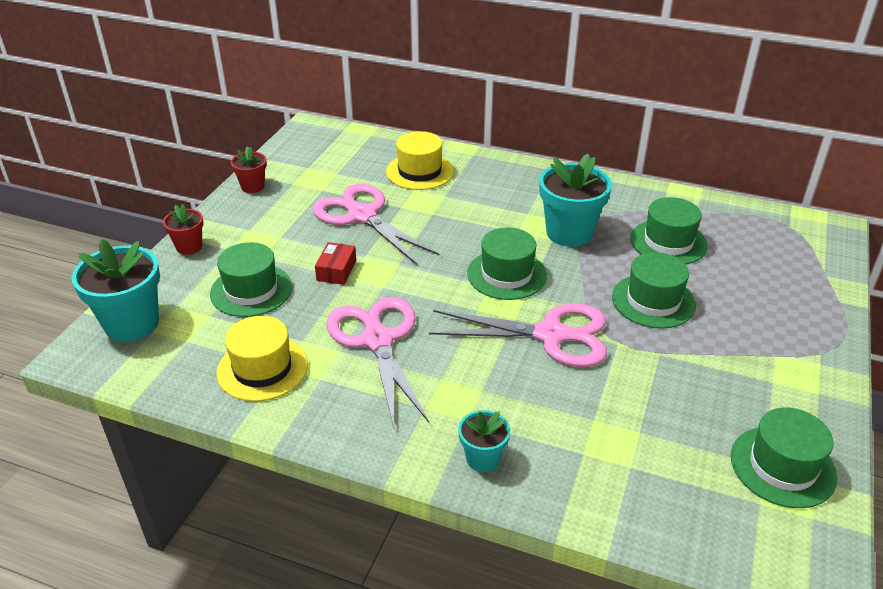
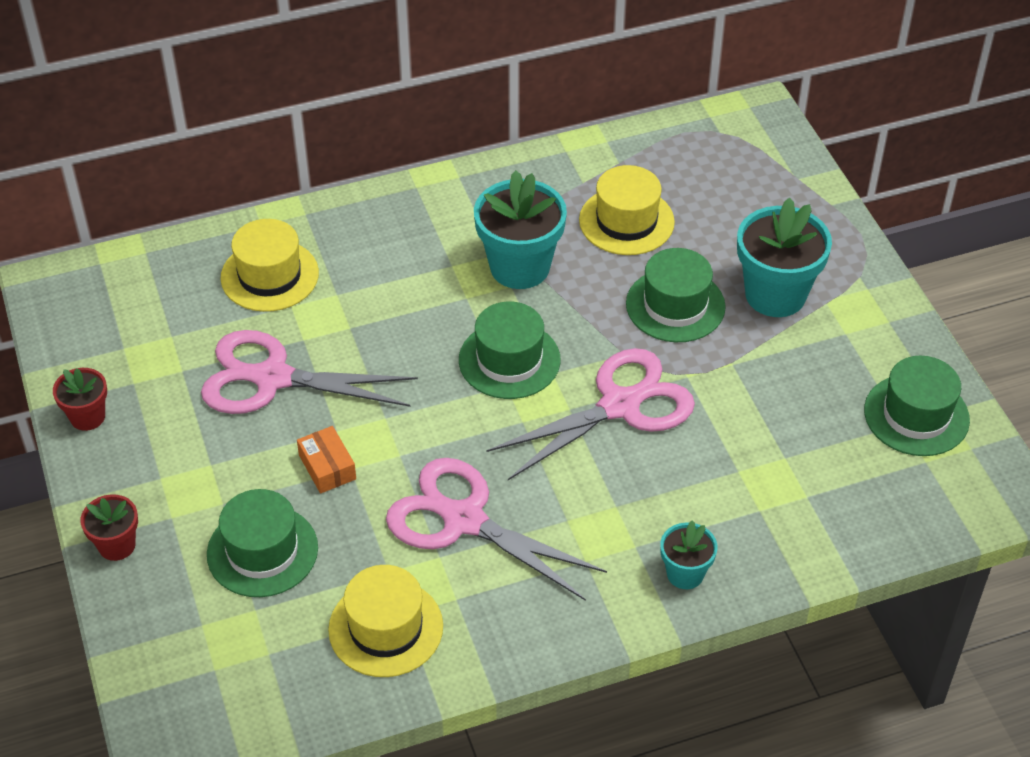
camera: 40 degrees left, 10 degrees up
turquoise flower pot [72,239,160,342] -> turquoise flower pot moved to [737,198,832,317]
red box [315,242,356,285] -> orange box [297,426,356,494]
green hat [630,197,708,265] -> yellow hat [579,165,675,255]

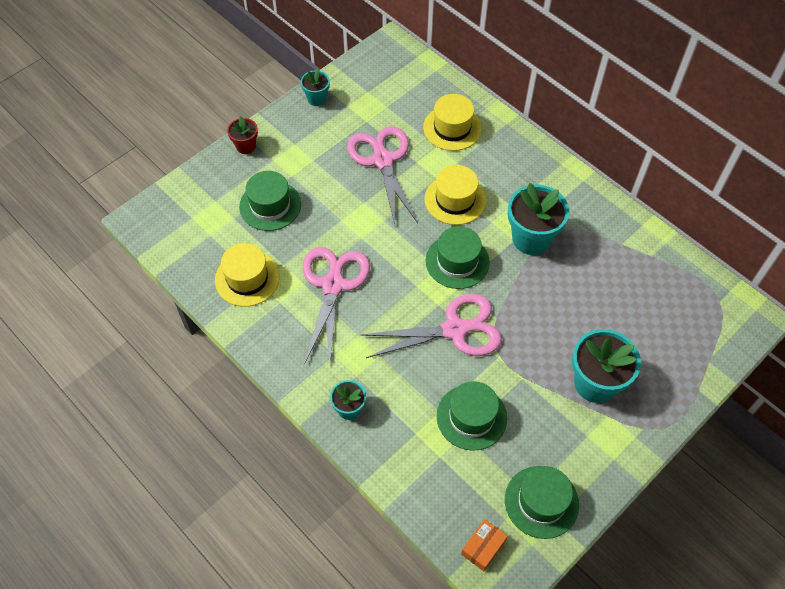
camera: 65 degrees right, 10 degrees up
red flower pot [53,368,107,431] -> turquoise flower pot [301,69,330,106]
orange box [297,426,356,494] -> orange box moved to [461,519,508,571]
pink scissors [486,348,695,480] -> pink scissors turned 45 degrees counterclockwise [361,294,502,358]
yellow hat [579,165,675,255] -> yellow hat moved to [425,165,486,225]
green hat [626,248,726,342] -> green hat moved to [437,381,507,451]

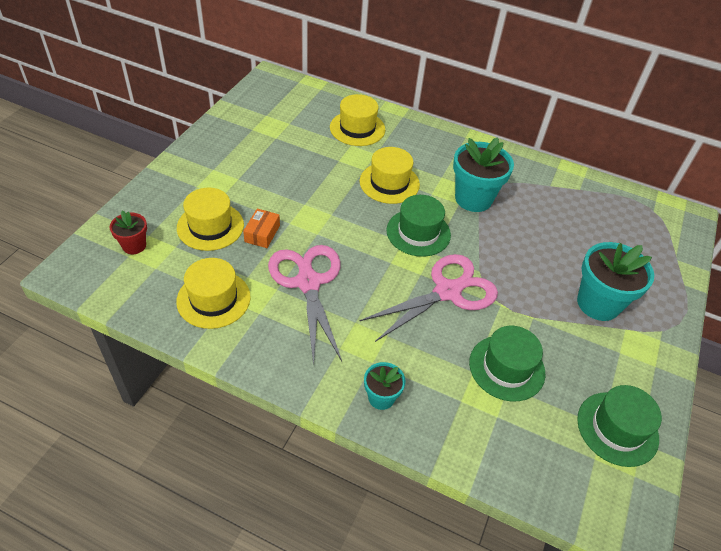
camera: 25 degrees left, 10 degrees down
red flower pot [227,116,258,154] -> red flower pot moved to [110,211,147,254]
green hat [239,171,301,231] -> yellow hat [177,188,244,251]
turquoise flower pot [301,69,330,106] -> none
pink scissors [347,126,418,224] -> none
orange box [461,519,508,571] -> orange box moved to [243,209,280,248]

